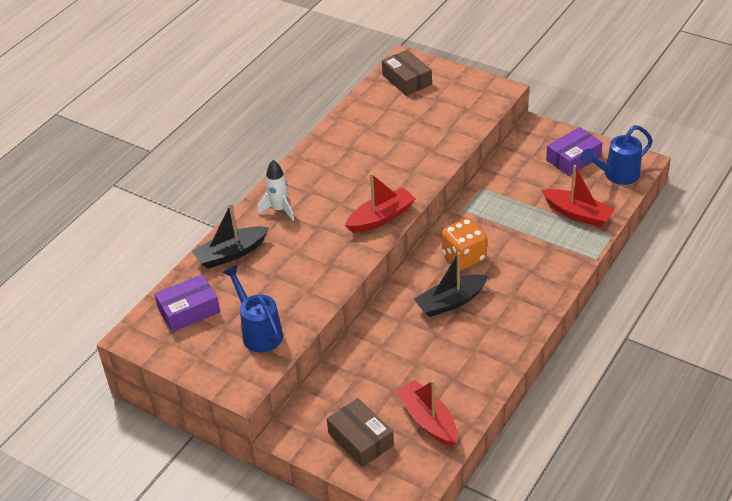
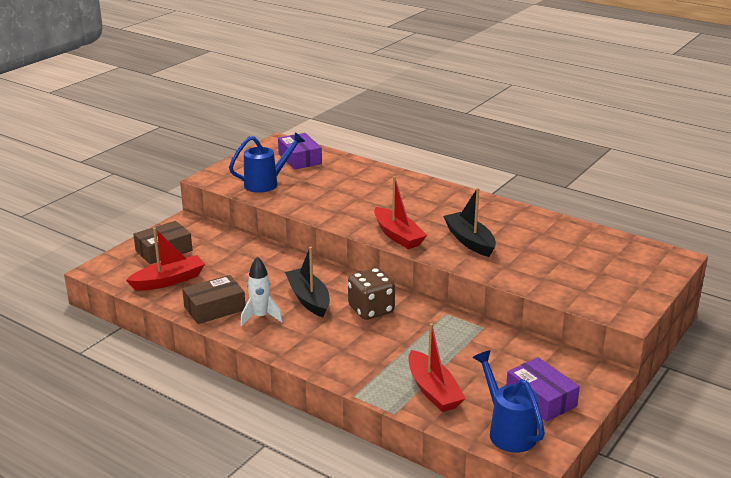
camera: 90 degrees right, 15 degrees down
black boat [192,203,269,269] -> black boat moved to [443,188,496,257]
white rocket [258,160,294,221] -> white rocket moved to [240,257,283,326]
brown box [382,50,432,96] -> brown box moved to [182,275,245,324]
orange dice [442,218,487,270] -> brown dice [348,268,395,320]
red boat [542,165,615,227] -> red boat turned 60 degrees counterclockwise [408,323,466,412]

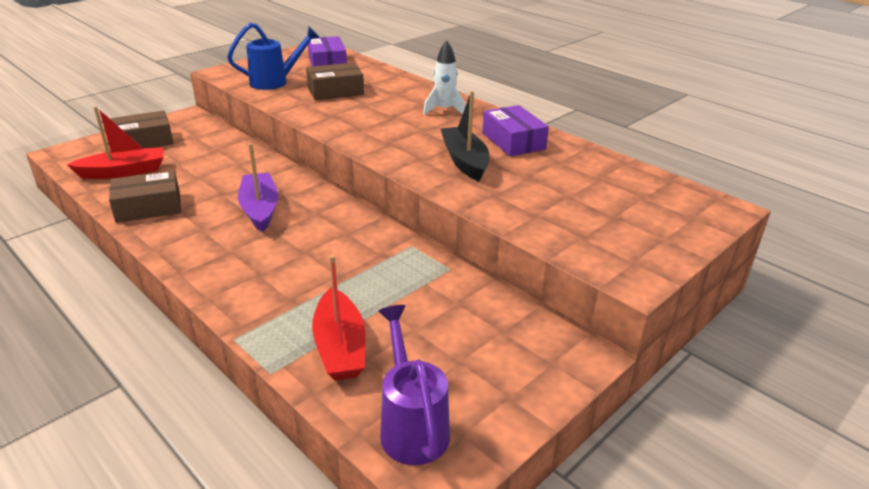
camera: 10 degrees right, 5 degrees up
white rocket [240,257,283,326] -> white rocket moved to [423,40,465,115]
black boat [285,247,330,317] -> purple boat [238,143,278,232]
brown dice [348,268,395,320] -> none
red boat [374,176,427,249] -> none
blue watering can [473,350,545,453] -> purple watering can [378,305,450,465]
purple box [506,357,580,422] -> purple box moved to [482,105,549,156]
none -> brown box [306,62,364,100]

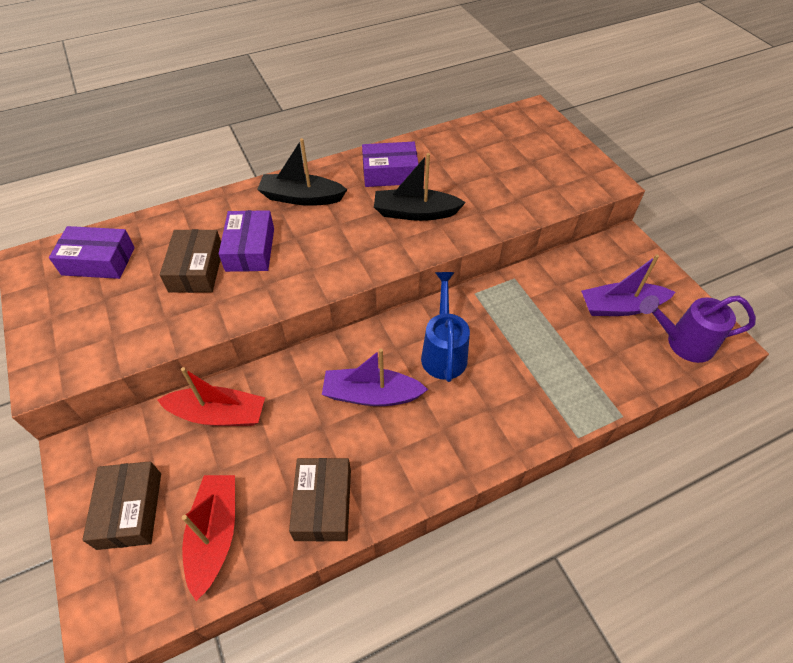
camera: 70 degrees left, 20 degrees up
blue watering can [227,23,320,90] -> blue watering can moved to [421,272,470,382]
red boat [312,255,365,381] -> red boat moved to [158,367,265,426]
white rocket [423,40,465,115] -> black boat [257,138,347,206]
none -> purple box [219,210,274,272]
none -> purple boat [581,254,676,316]

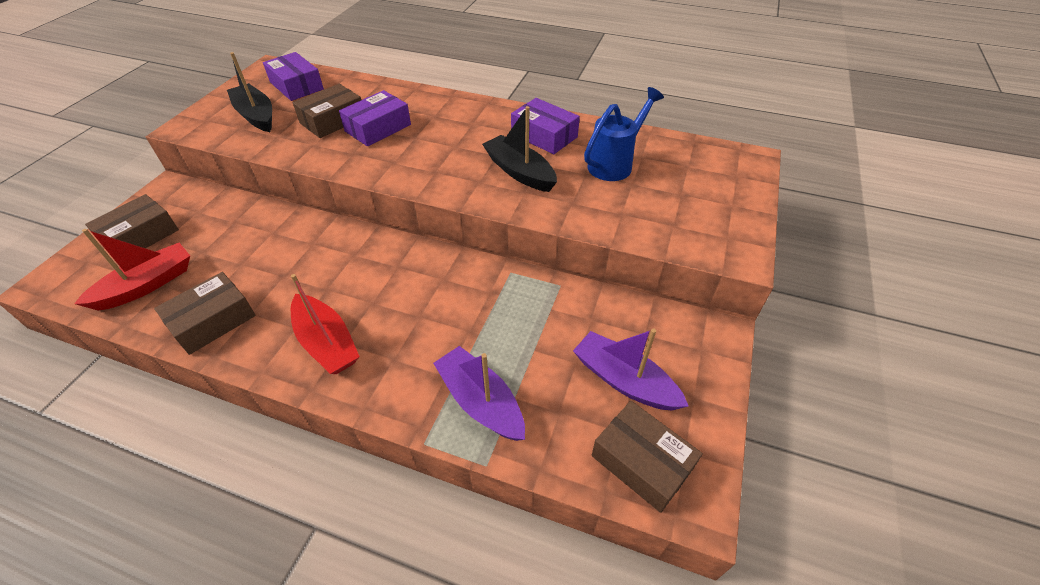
camera: 45 degrees right, 5 degrees down
red boat [158,367,265,426] -> red boat moved to [291,274,360,374]
black boat [257,138,347,206] -> black boat moved to [227,52,272,132]
purple boat [322,349,428,406] -> purple boat moved to [433,346,525,441]
blue watering can [421,272,470,382] -> blue watering can moved to [584,87,664,181]
purple watering can [640,295,756,363] -> brown box [592,401,703,513]

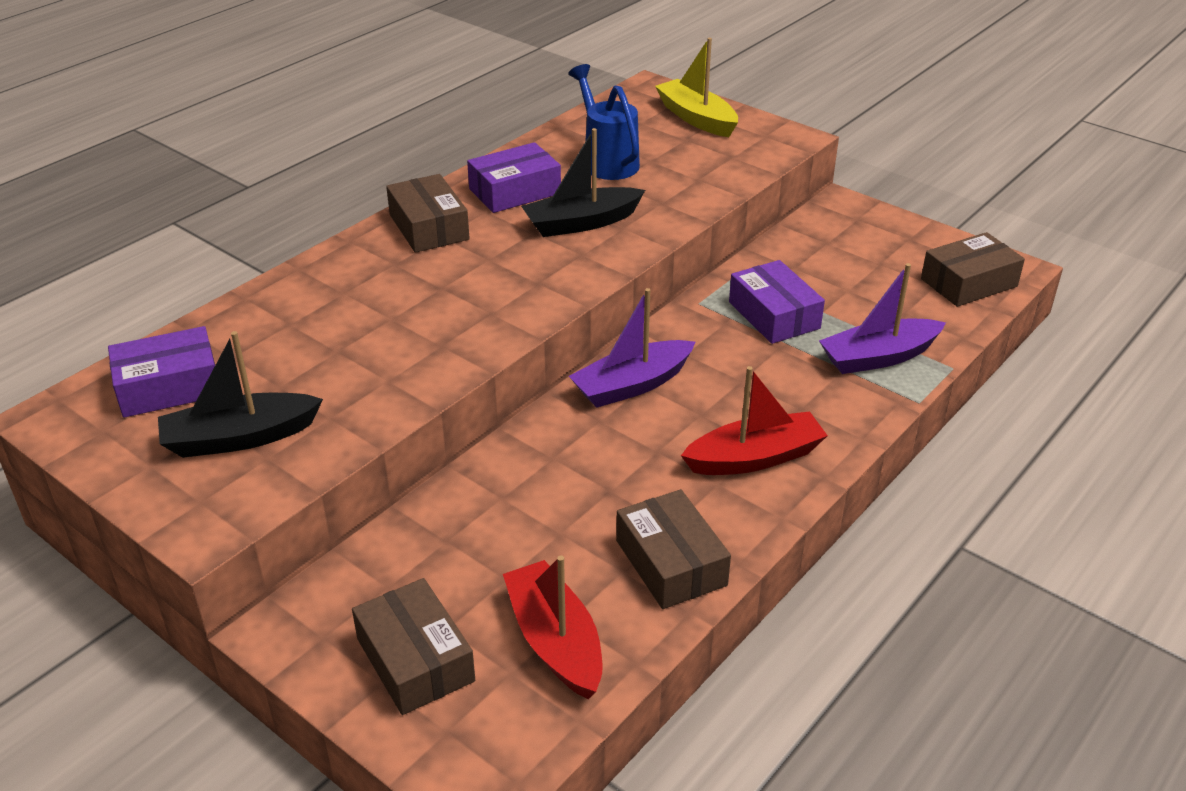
camera: 70 degrees left, 10 degrees down
brown box [293,84,361,138] -> brown box moved to [386,174,470,253]
purple box [339,90,411,146] -> purple box moved to [729,260,825,344]
purple boat [573,329,688,410] -> purple boat moved to [569,288,695,408]
none -> yellow boat [655,38,738,137]

